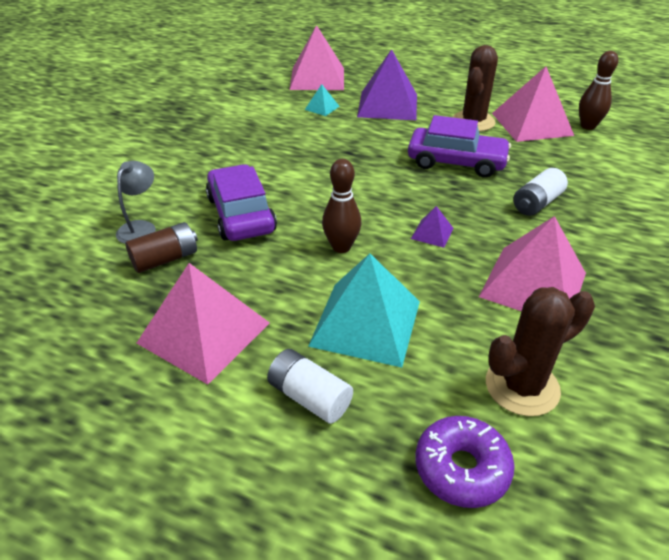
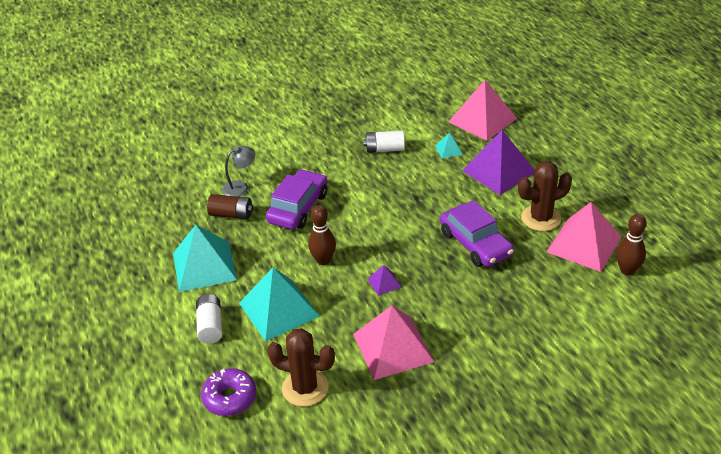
camera: 45 degrees right, 0 degrees up
pink pyramid [137,263,270,385] -> turquoise pyramid [173,225,237,292]
white battery [513,168,568,216] -> white battery moved to [363,130,405,153]

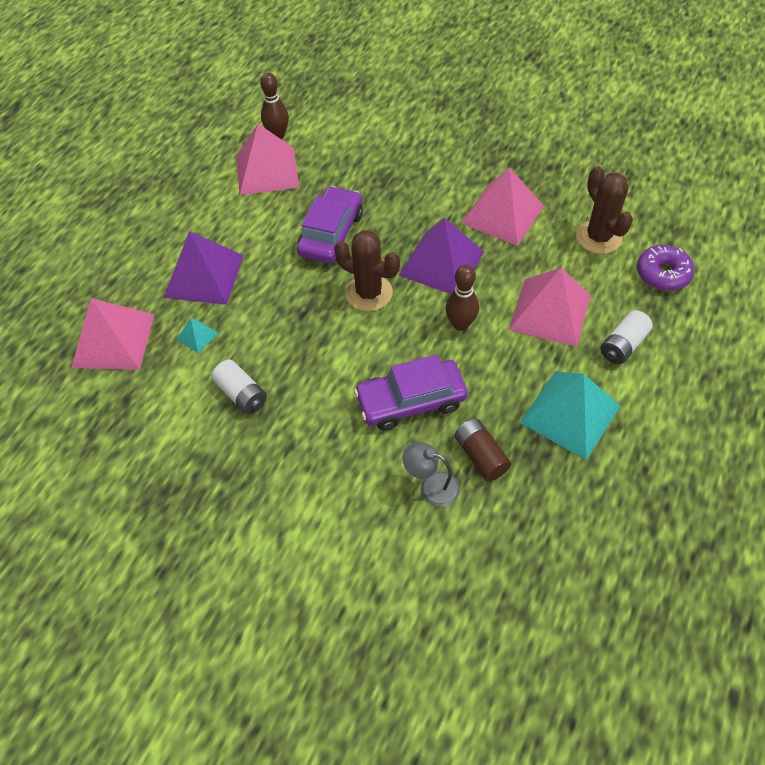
camera: 130 degrees left, 15 degrees up
turquoise pyramid [239,268,320,342] -> pink pyramid [509,268,590,347]
purple pyramid [368,265,402,296] -> purple pyramid [399,218,484,294], size x2.27
brown cactus [518,161,572,231] -> brown cactus moved to [334,230,400,311]

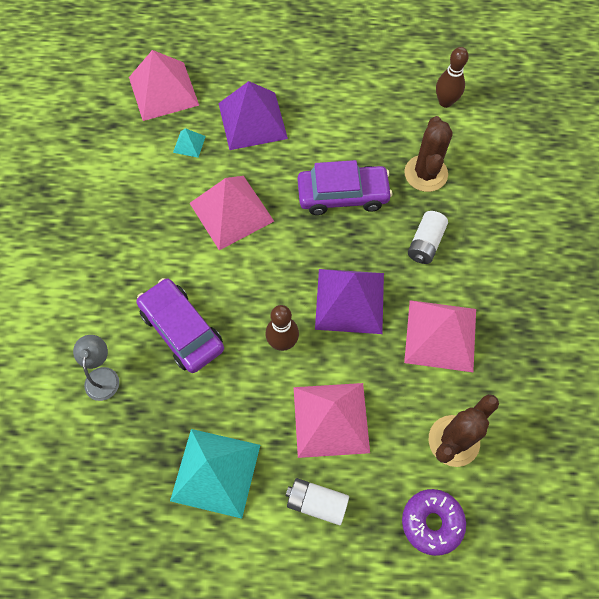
camera: 65 degrees right, 10 degrees up
white battery [212,360,267,414] -> white battery moved to [408,211,448,264]
pink pyramid [236,124,299,195] -> pink pyramid moved to [190,176,274,250]
brown cactus [334,230,400,311] -> brown cactus moved to [404,116,453,192]
brown battery [455,419,511,481] -> none

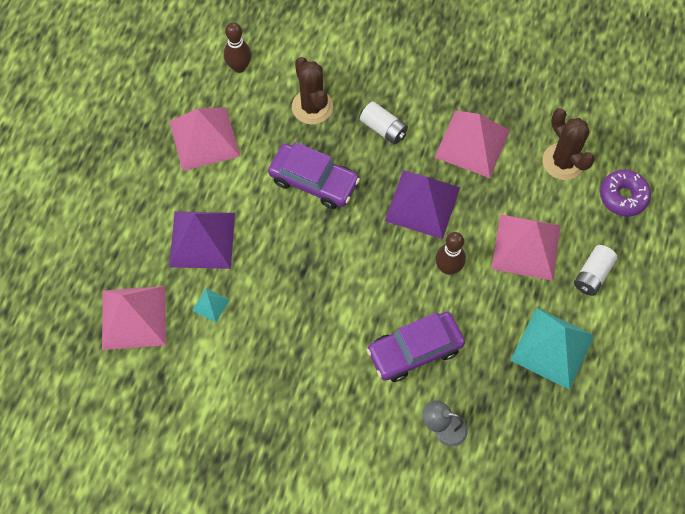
camera: 75 degrees left, 0 degrees up
pink pyramid [190,176,274,250] -> pink pyramid moved to [169,107,240,171]
purple car [298,160,392,215] -> purple car turned 105 degrees clockwise [268,142,360,209]
brown cactus [404,116,453,192] -> brown cactus turned 45 degrees clockwise [292,57,333,125]

